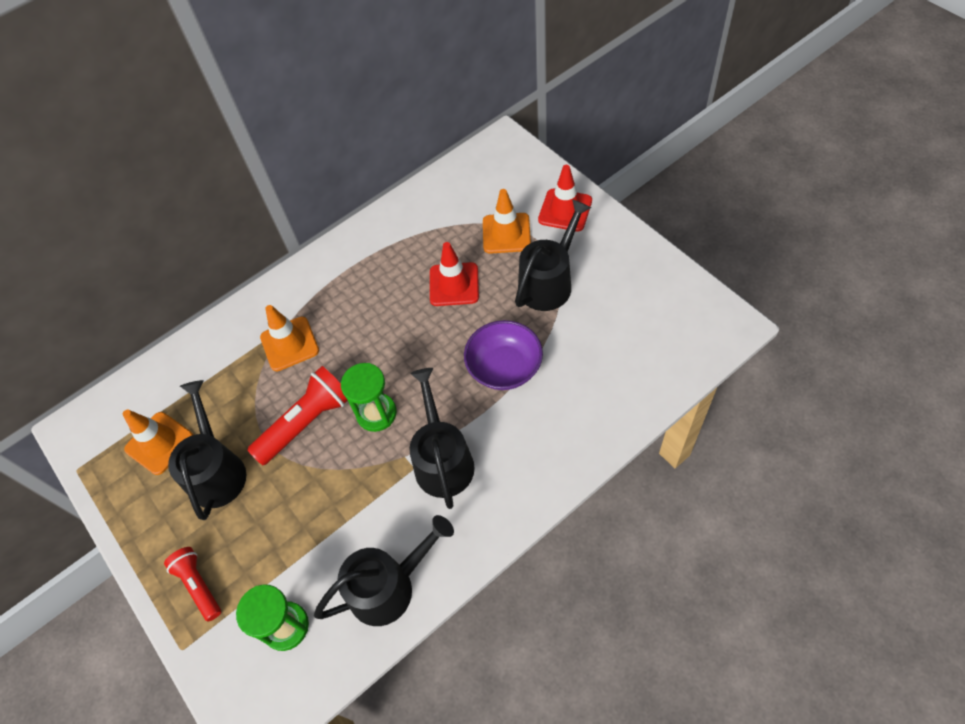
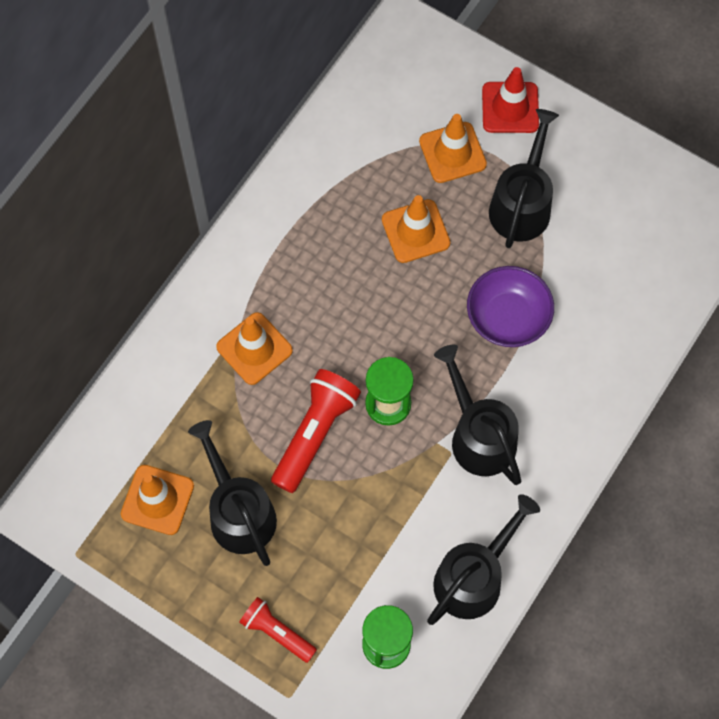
camera: 25 degrees left, 10 degrees up
red traffic cone [430,242,479,306] -> orange traffic cone [382,195,450,263]

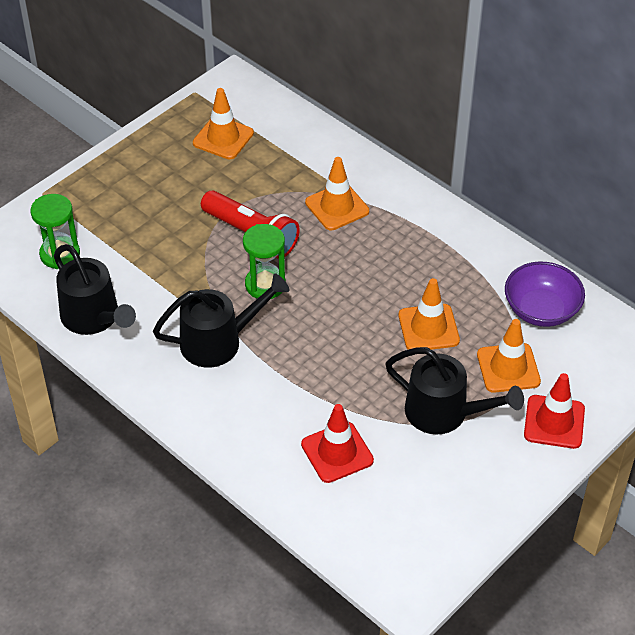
camera: 100 degrees right, 20 degrees down
black watering can [188,420,277,566] -> none
red flashlight [240,597,317,663] -> none
purple bowl [467,266,554,347] -> purple bowl moved to [505,262,585,327]
none -> red traffic cone [301,404,374,483]

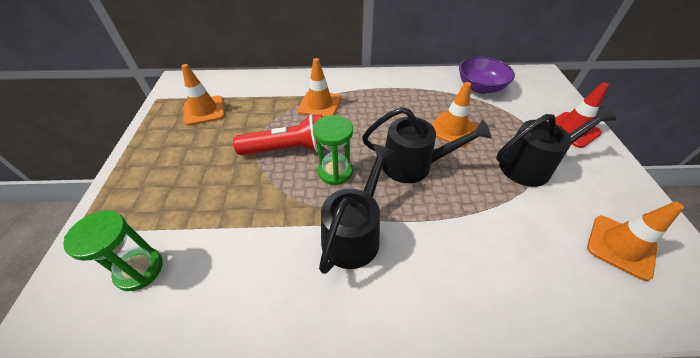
camera: 45 degrees left, 0 degrees up
black watering can [54,244,136,335] -> black watering can moved to [362,107,492,183]
red traffic cone [301,404,374,483] -> none
orange traffic cone [477,319,541,393] -> orange traffic cone moved to [587,202,684,281]

